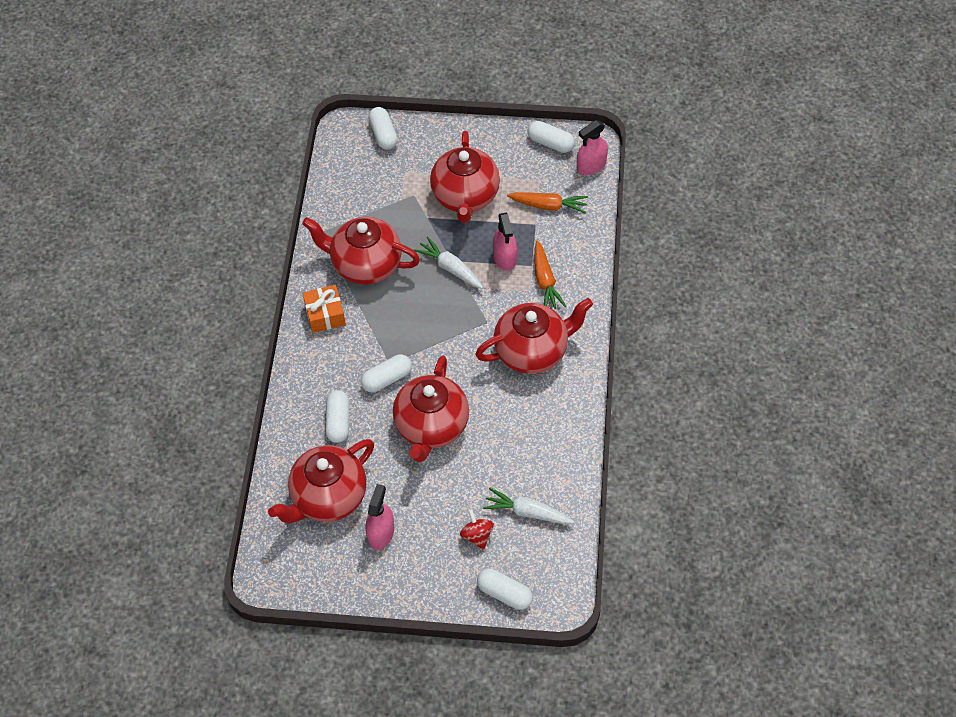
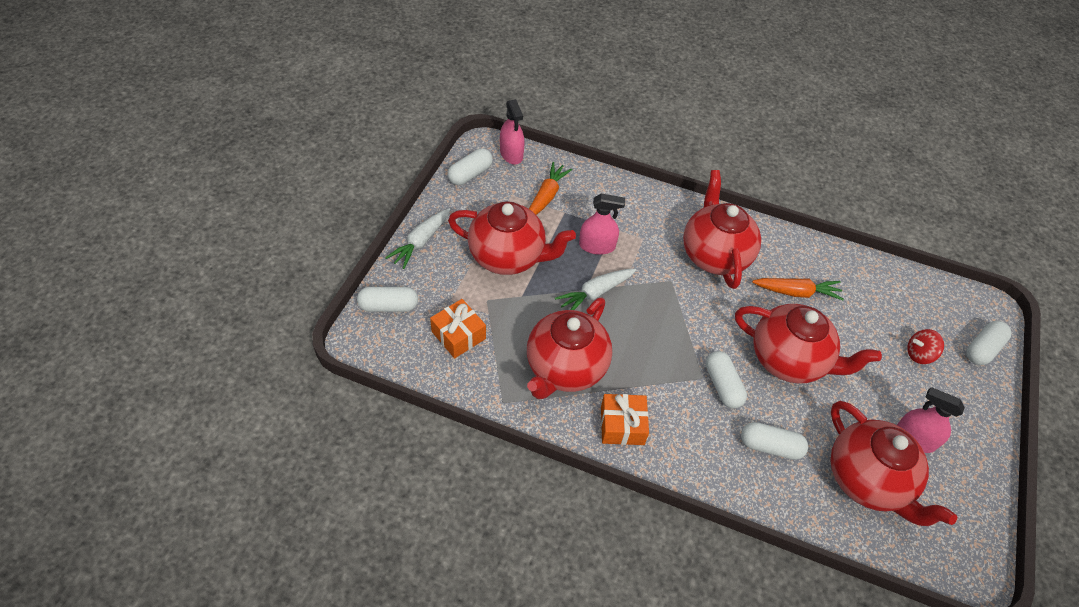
camera: 80 degrees left, 5 degrees down
white carrot [483,488,574,524] -> white carrot moved to [385,208,451,269]
orange carrot [534,240,566,309] -> orange carrot moved to [752,278,844,300]
none -> orange gift [430,299,486,358]

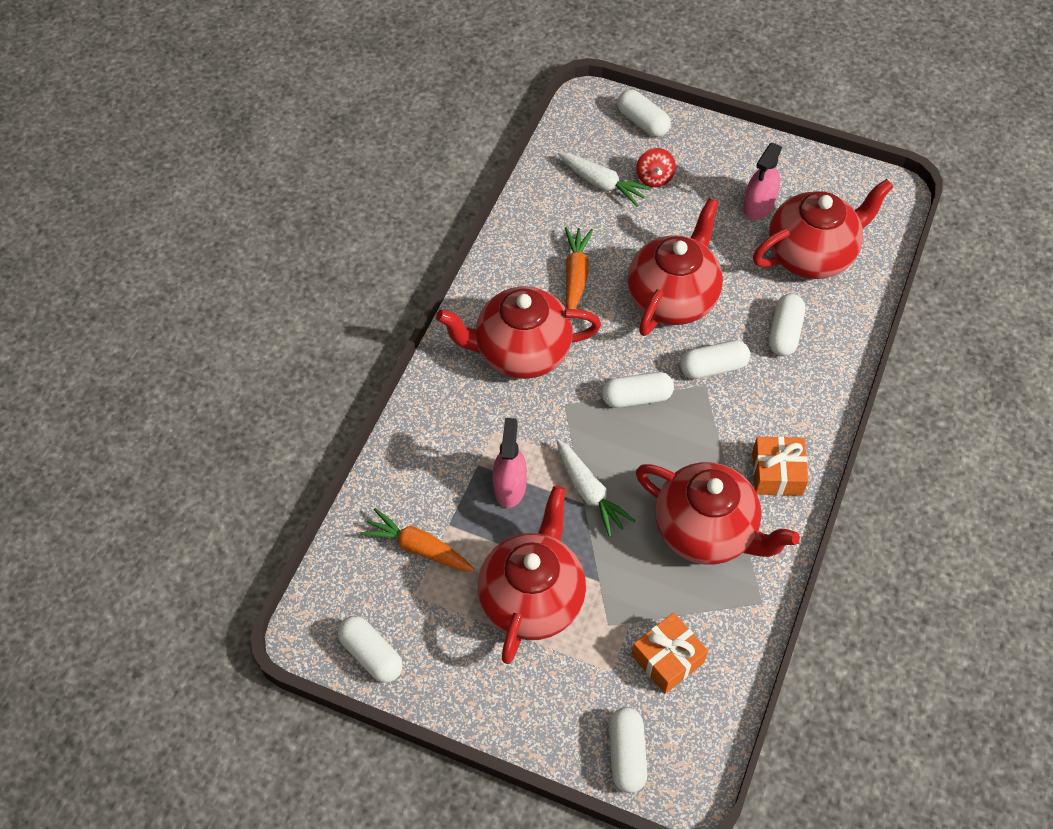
camera: 85 degrees left, 5 degrees up
white carrot [385,208,451,269] -> white carrot moved to [558,152,651,207]
pink spray bottle [500,99,525,165] -> none
none -> white capsule [602,372,674,408]

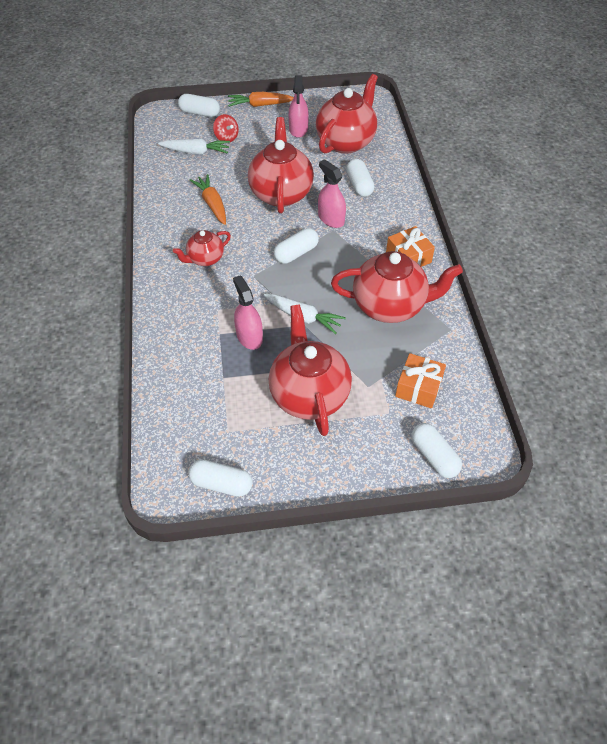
camera: 30 degrees left, 5 degrees down
orange carrot [360,508,475,572] -> orange carrot moved to [228,92,294,107]
red teapot [436,287,601,379] -> red teapot [173,230,231,266], size x0.54
white capsule [680,340,750,379] -> pink spray bottle [318,159,346,228]

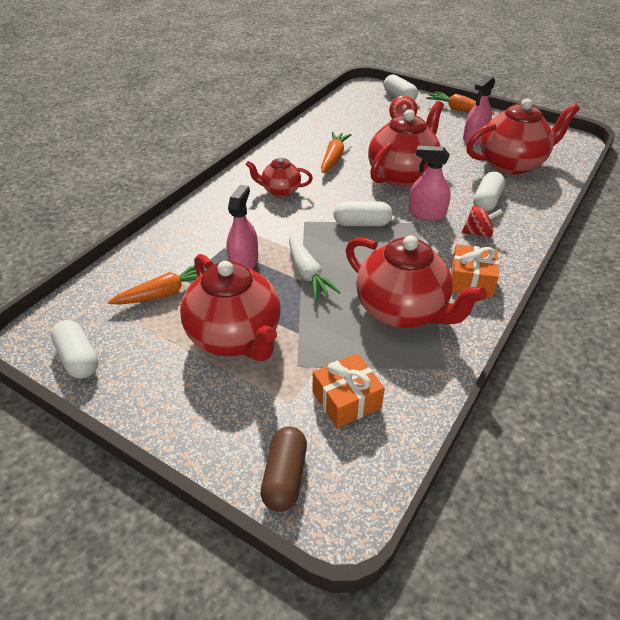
camera: 40 degrees right, 10 degrees down
white carrot [158,139,230,154] -> none
red teapot [269,304,352,436] -> red teapot turned 120 degrees clockwise [180,254,281,361]
pink spray bottle [318,159,346,228] -> pink spray bottle turned 75 degrees counterclockwise [409,146,451,220]
white capsule [411,423,462,478] -> brown capsule [260,426,307,512]
none -> orange carrot [108,265,207,305]
none -> red spinning top [462,205,503,238]

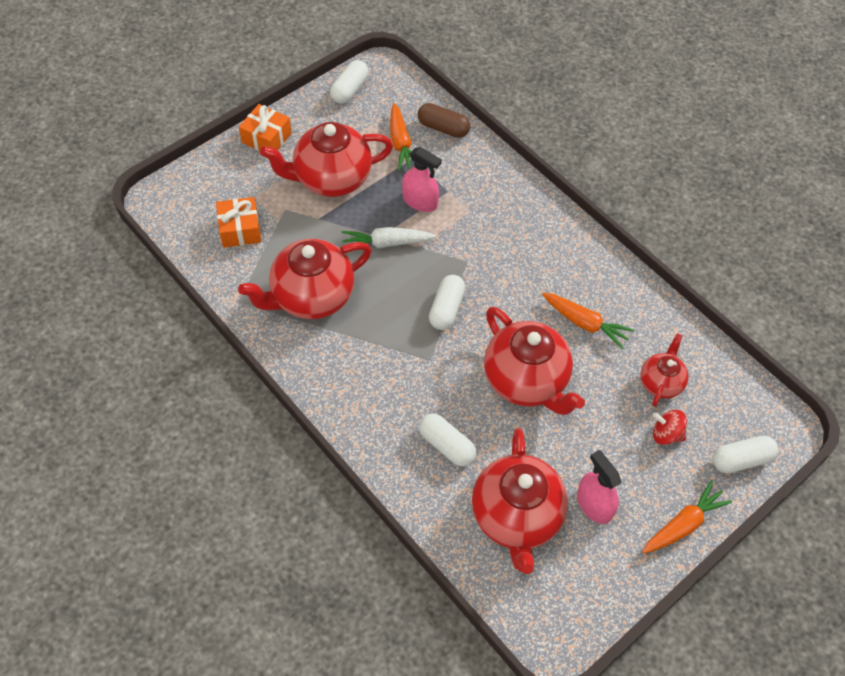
camera: 105 degrees right, 15 degrees up
white capsule [51,320,98,379] -> white capsule turned 45 degrees counterclockwise [330,60,369,104]
red teapot [246,156,313,197] -> red teapot moved to [640,333,689,407]
brown capsule [260,426,307,512] -> brown capsule moved to [418,103,470,138]
pink spray bottle [409,146,451,220] -> none
orange gift [451,244,499,298] -> orange gift moved to [239,104,292,151]
red spinning top [462,205,503,238] -> none

